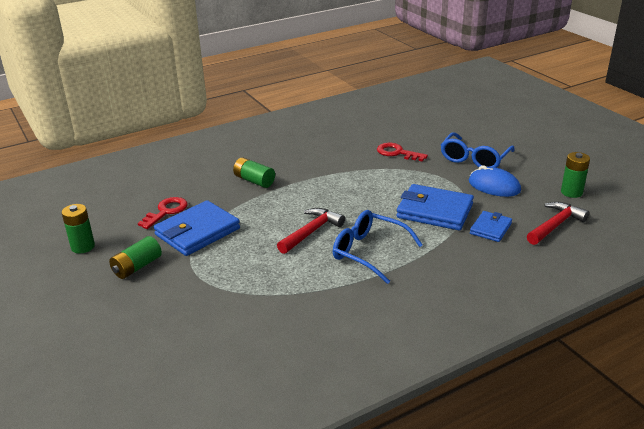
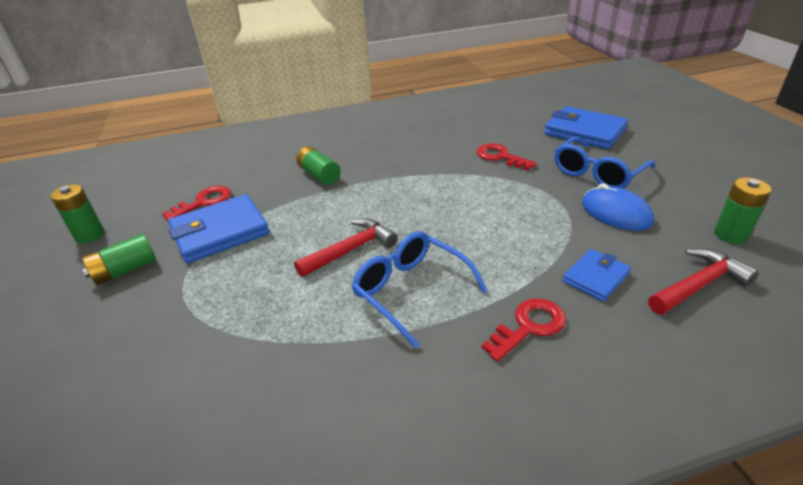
camera: 15 degrees right, 5 degrees up
blue wallet [396,184,474,230] -> blue wallet moved to [544,106,628,149]
none -> red key [482,298,566,362]

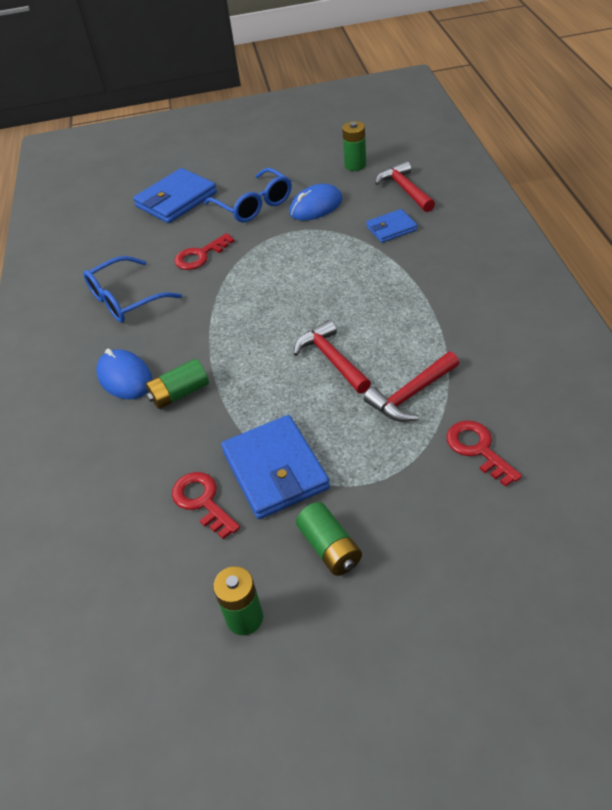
camera: 80 degrees left, 10 degrees up
blue glasses [351,231,488,349] -> blue glasses moved to [83,256,182,323]
red key [482,298,566,362] -> red key moved to [446,420,522,487]
blue wallet [563,249,631,302] -> blue wallet turned 75 degrees counterclockwise [366,209,417,243]
none -> blue mouse [96,349,152,399]
none -> red hammer [364,352,459,422]

